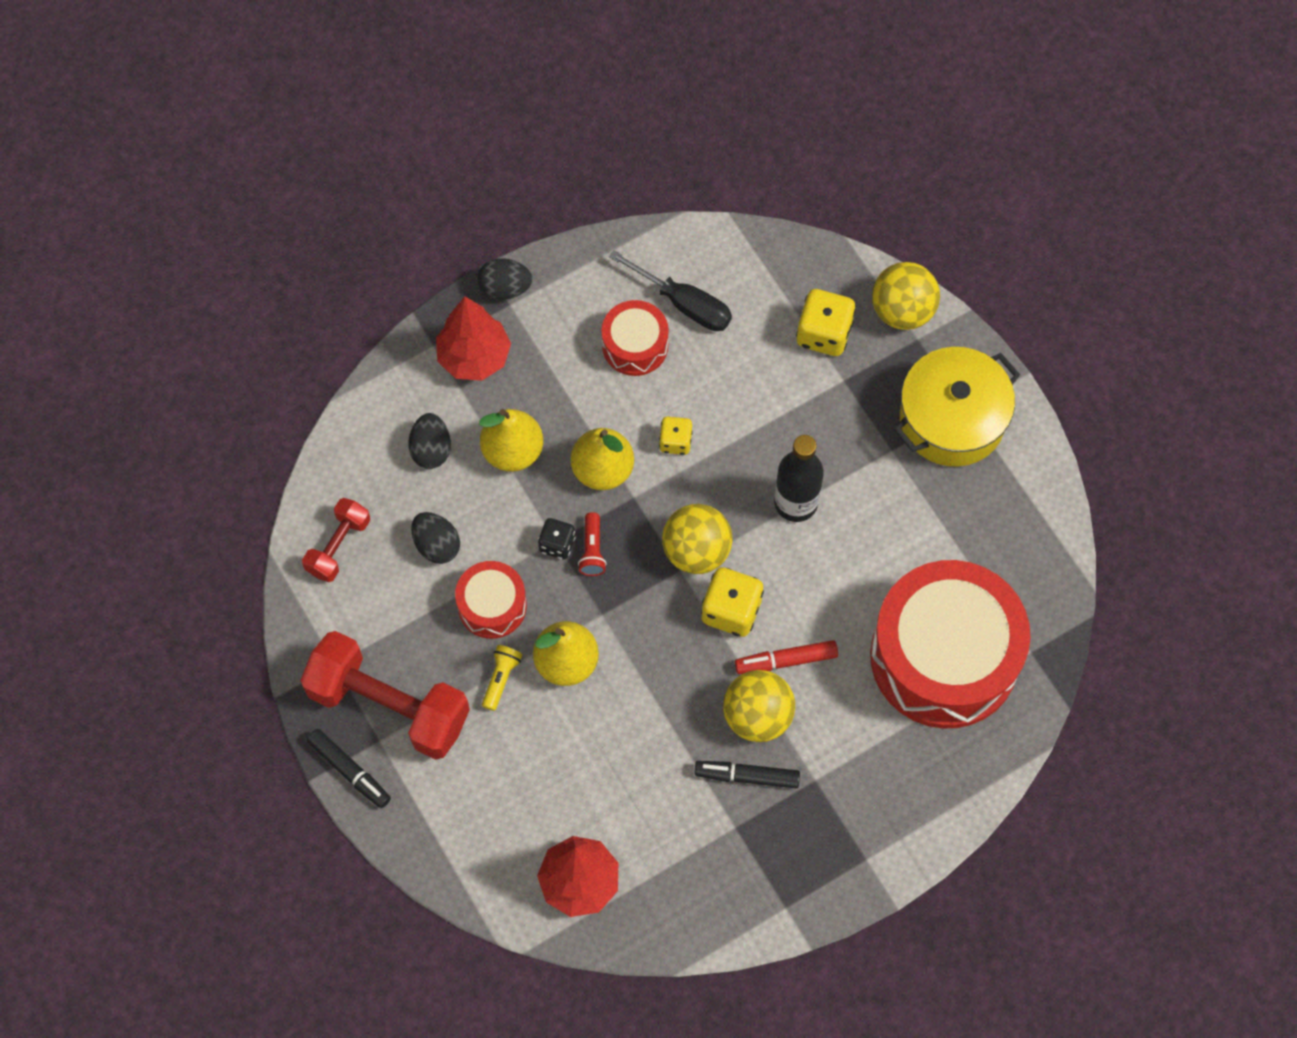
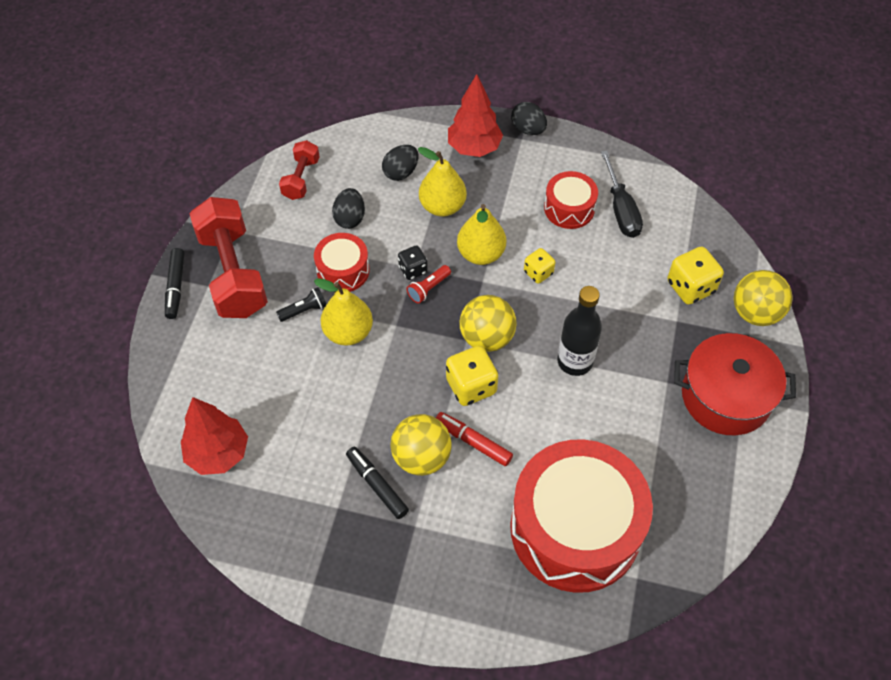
camera: 45 degrees right, 10 degrees down
red dumbbell [302,498,370,582] -> red dumbbell turned 60 degrees counterclockwise [279,140,320,200]
yellow flashlight [482,645,523,711] -> black flashlight [276,287,327,322]
yellow pot [894,347,1020,466] -> red pot [674,333,796,435]

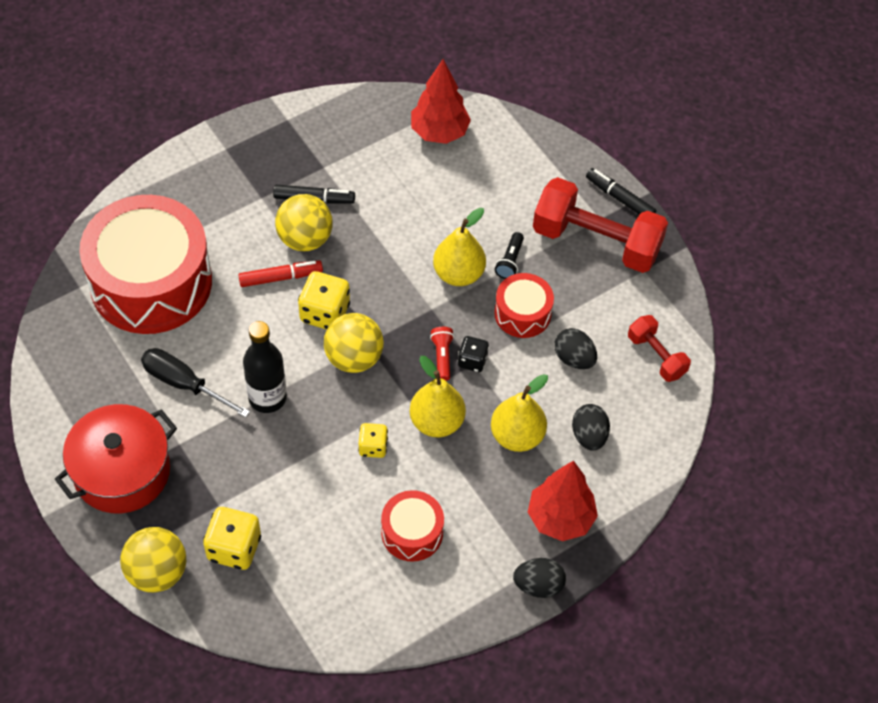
camera: 130 degrees right, 0 degrees up
black screwdriver [601,151,643,238] -> black screwdriver moved to [141,348,250,418]

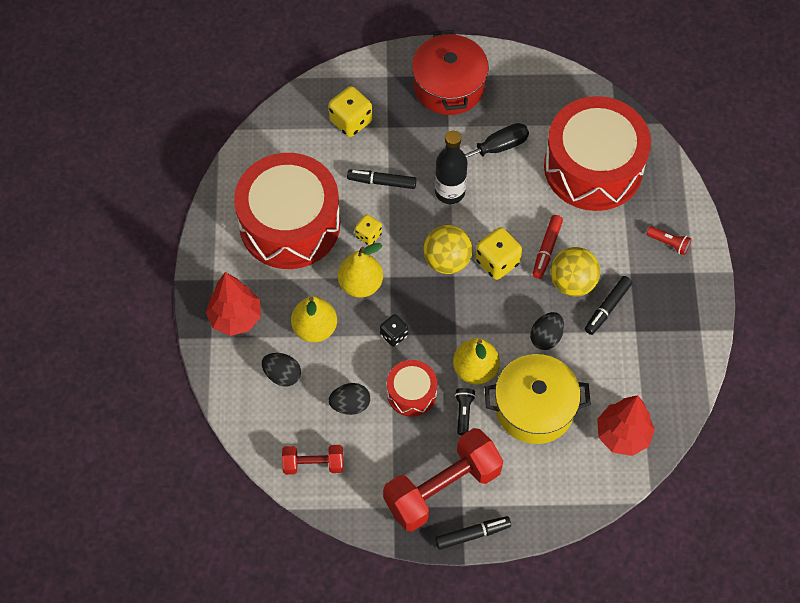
camera: 125 degrees right, 5 degrees up
yellow ball [120,527,186,593] -> none
red drum [381,490,444,562] -> red drum [234,153,340,269], size x2.14
red flashlight [430,327,454,381] -> red flashlight moved to [646,226,692,255]
black flashlight [495,232,524,279] -> black flashlight turned 45 degrees clockwise [455,388,476,435]
black egg [513,558,566,598] -> black egg moved to [530,312,564,350]
none -> black marker [347,170,417,189]
none -> yellow pot [485,354,591,444]

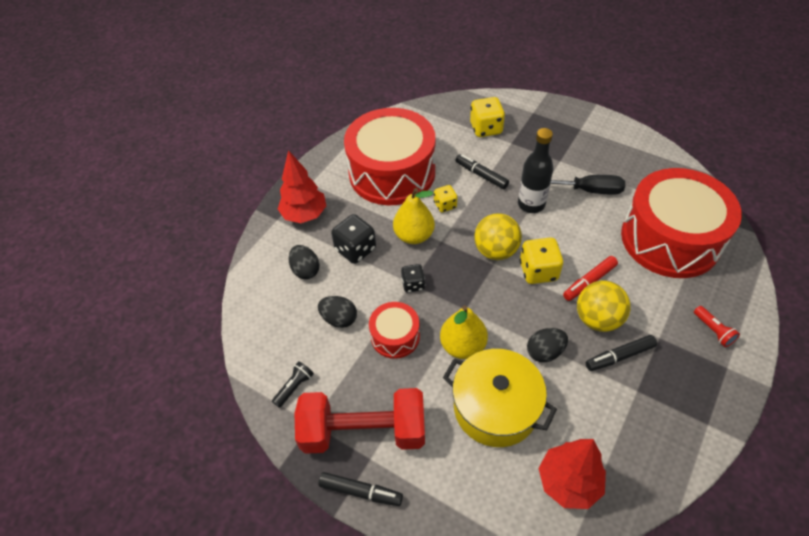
camera: 35 degrees right, 10 degrees down
red dumbbell [282,445,343,475] -> none
yellow pear [291,296,337,343] -> black dice [331,214,376,264]
red pot [412,30,489,115] -> none
black flashlight [455,388,476,435] -> black flashlight moved to [272,361,314,408]

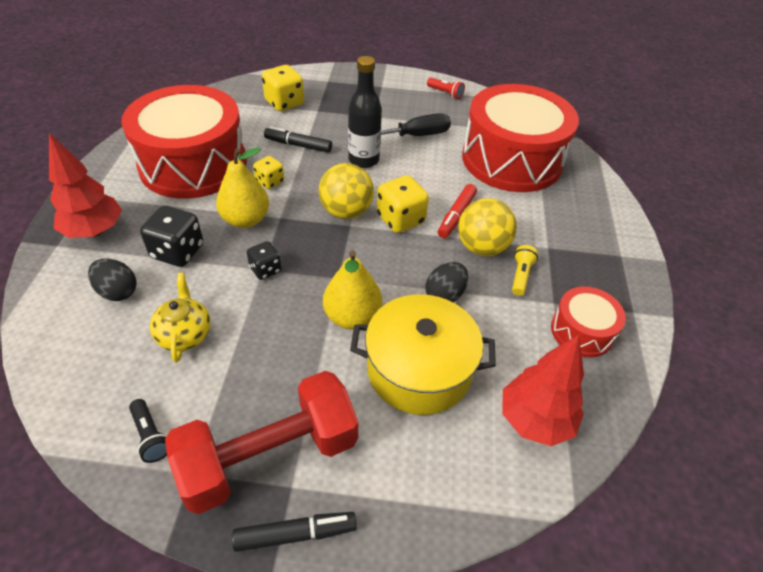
camera: 30 degrees left, 5 degrees down
black flashlight [272,361,314,408] -> black flashlight turned 135 degrees clockwise [129,399,167,463]
black egg [318,296,357,328] -> yellow teapot [150,273,211,362]
red drum [369,302,420,359] -> red drum moved to [551,286,626,357]
black marker [586,335,657,371] -> yellow flashlight [512,245,538,296]
red flashlight [694,306,740,347] -> red flashlight moved to [427,78,465,99]

